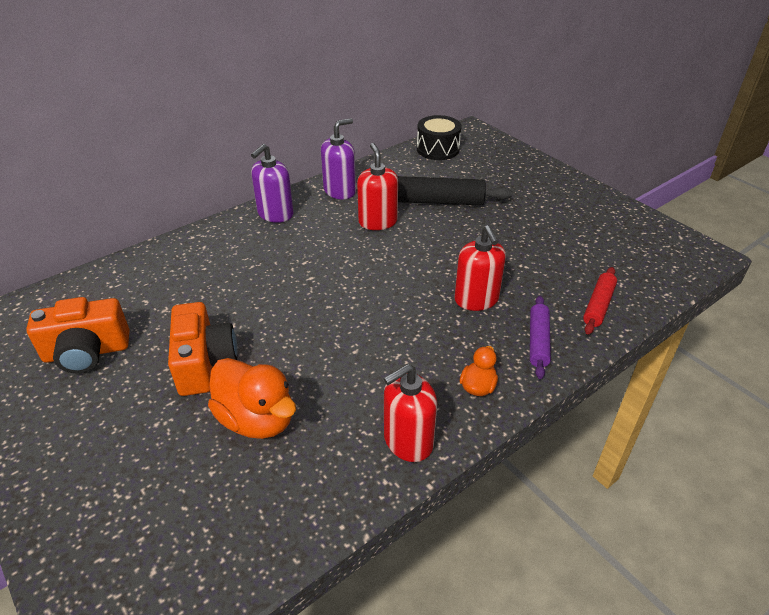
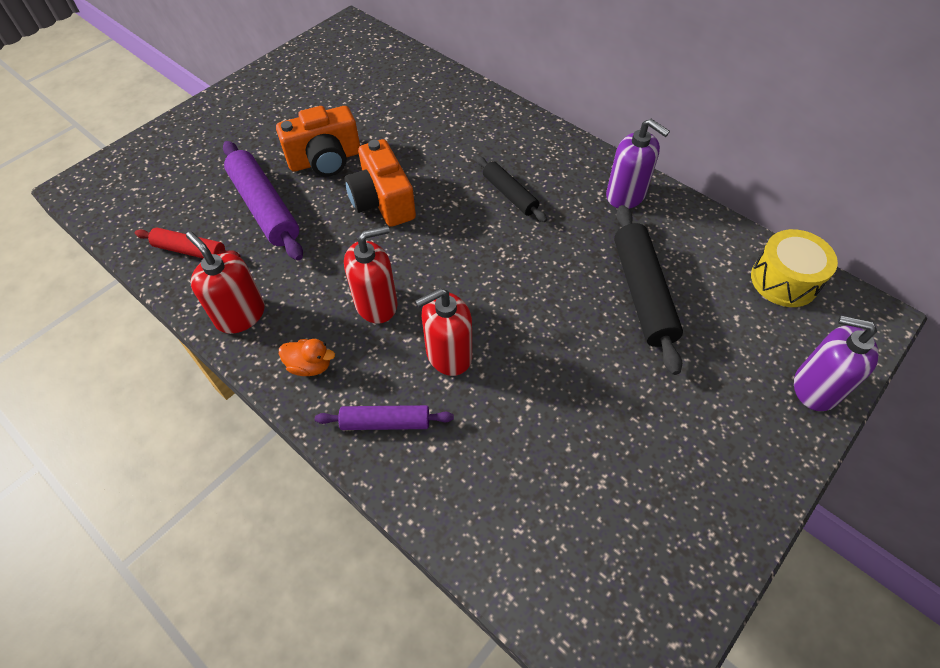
camera: 80 degrees right, 15 degrees up
orange camera [26,297,130,373] -> orange camera moved to [345,139,416,227]
orange duck [208,358,296,439] -> purple rolling pin [223,141,303,261]
purple soap dispenser [251,144,293,223] -> purple soap dispenser moved to [794,316,878,411]
red soap dispenser [357,143,398,230] -> red soap dispenser moved to [344,226,398,324]
black drum [417,115,462,160] -> yellow drum [751,229,838,307]
red rolling pin [583,267,617,335] -> red rolling pin moved to [135,227,240,258]
none -> black rolling pin [476,156,547,222]

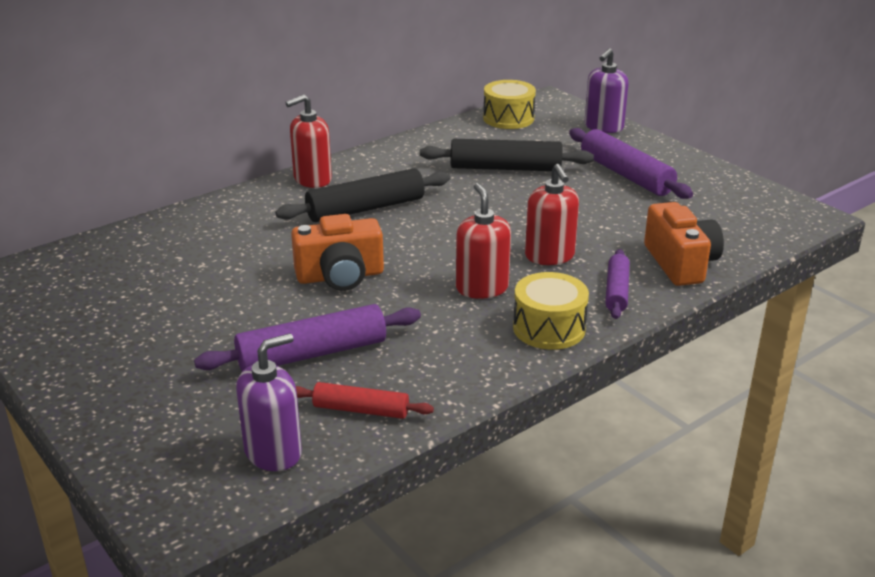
camera: 80 degrees left, 25 degrees down
red rolling pin [135,227,240,258] -> red rolling pin turned 75 degrees clockwise [296,382,434,419]
red soap dispenser [186,231,265,334] -> red soap dispenser moved to [286,95,332,188]
orange camera [276,106,360,177] -> orange camera moved to [644,202,724,286]
orange duck [279,339,335,376] -> yellow drum [513,272,589,350]
black rolling pin [476,156,547,222] -> black rolling pin [275,168,450,222], size x1.68
purple soap dispenser [606,119,670,209] -> purple soap dispenser moved to [236,333,302,471]
none -> purple rolling pin [569,128,693,199]

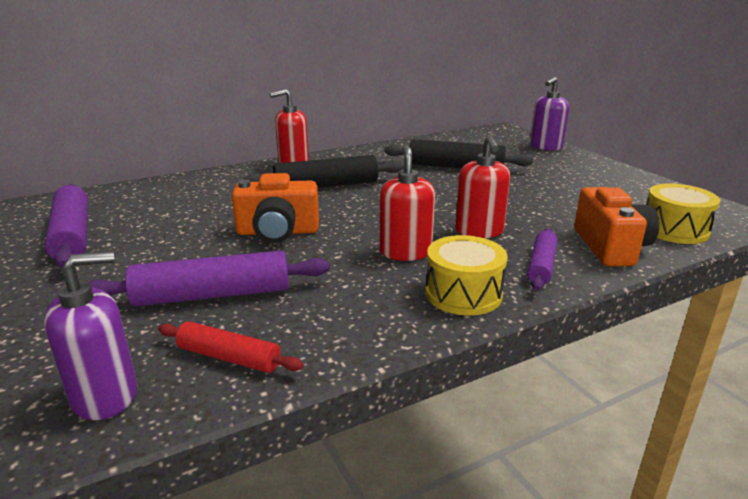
camera: 10 degrees right, 5 degrees down
yellow drum [483,80,536,129] -> yellow drum moved to [646,183,720,244]
purple rolling pin [569,128,693,199] -> purple rolling pin moved to [45,184,88,268]

